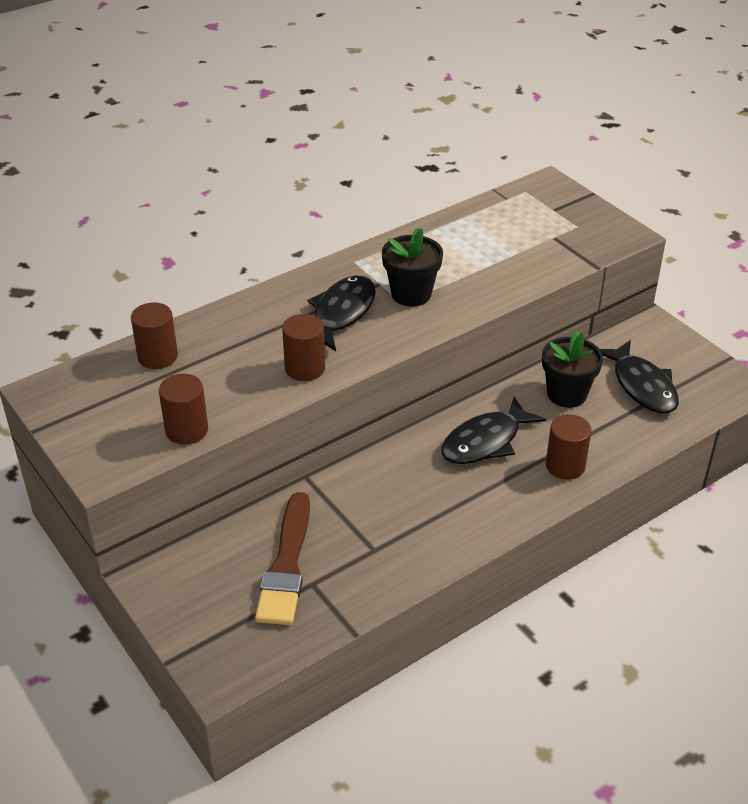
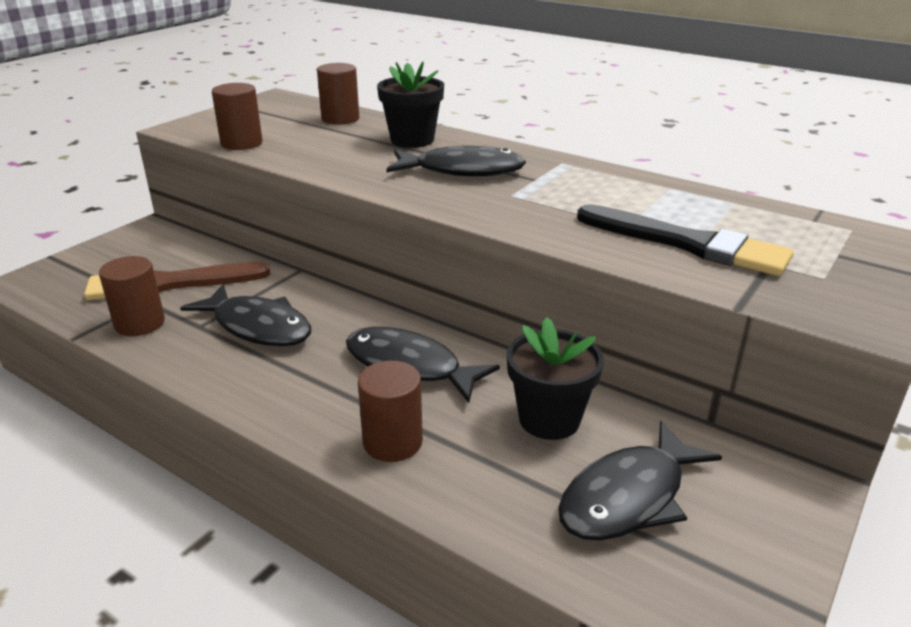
camera: 70 degrees right, 10 degrees down
brown cylinder [282,314,325,381] -> brown cylinder moved to [99,256,165,336]
black flower pot [382,228,443,307] -> black flower pot moved to [377,61,444,148]
none -> black fish [180,284,311,347]
none -> black brush [577,204,794,276]

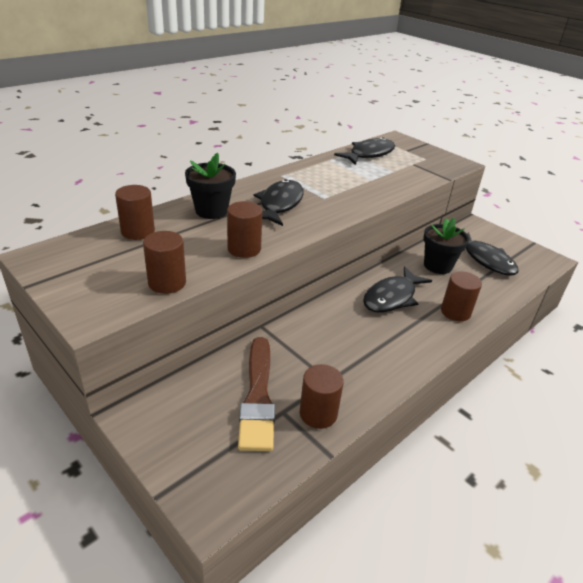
camera: 80 degrees left, 5 degrees up
black fish [180,284,311,347] -> black fish moved to [334,137,395,165]
black brush [577,204,794,276] -> none
none -> brown cylinder [227,201,262,258]

